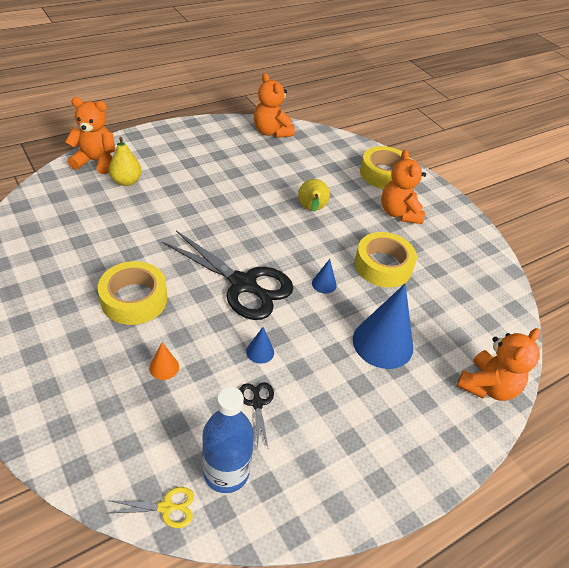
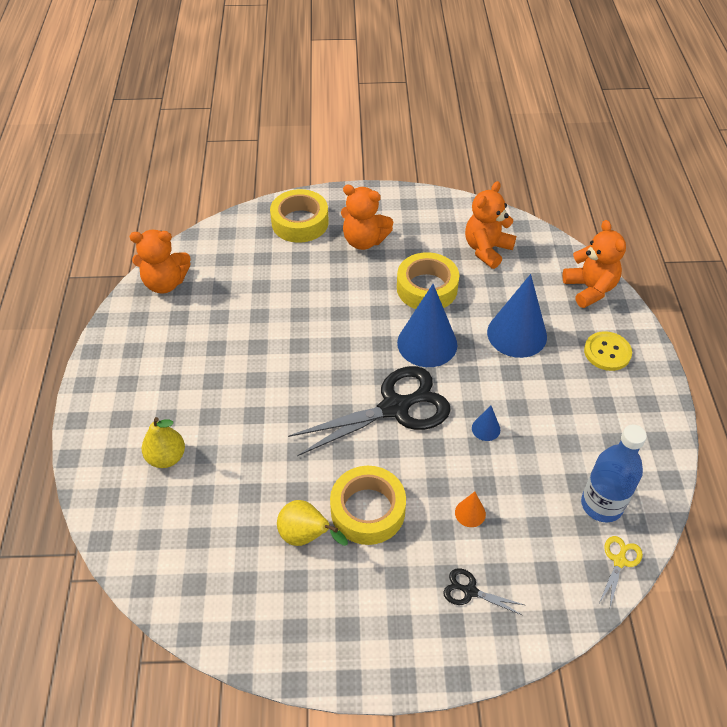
camera: 55 degrees left, 5 degrees up
orange teddy bear [65,97,115,174] -> orange teddy bear moved to [465,181,516,269]
black scissors [239,382,274,449] -> black scissors moved to [443,568,524,615]
yellow pear [298,179,330,212] -> yellow pear moved to [277,500,348,546]
blue cone [312,259,337,294] -> blue cone [397,284,457,367], size x2.26
none -> yellow button [584,331,632,371]

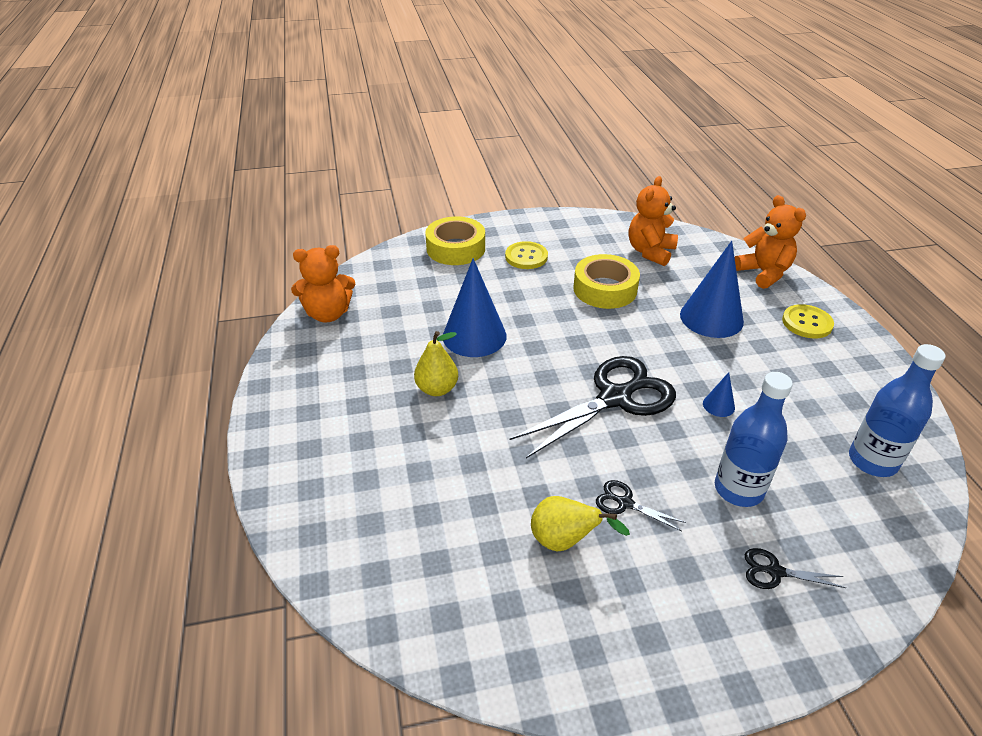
camera: 10 degrees left, 10 degrees down
yellow pear [142,417,185,468] -> yellow pear moved to [414,331,458,396]
yellow tape [330,466,406,545] -> black scissors [596,480,686,531]
orange teddy bear [341,184,393,250] -> yellow button [505,241,548,269]
blue cone [397,284,457,367] -> blue cone moved to [443,258,506,357]
orange cone [455,492,486,527] -> blue bottle [715,372,793,507]
yellow scissors [599,536,643,607] -> none

